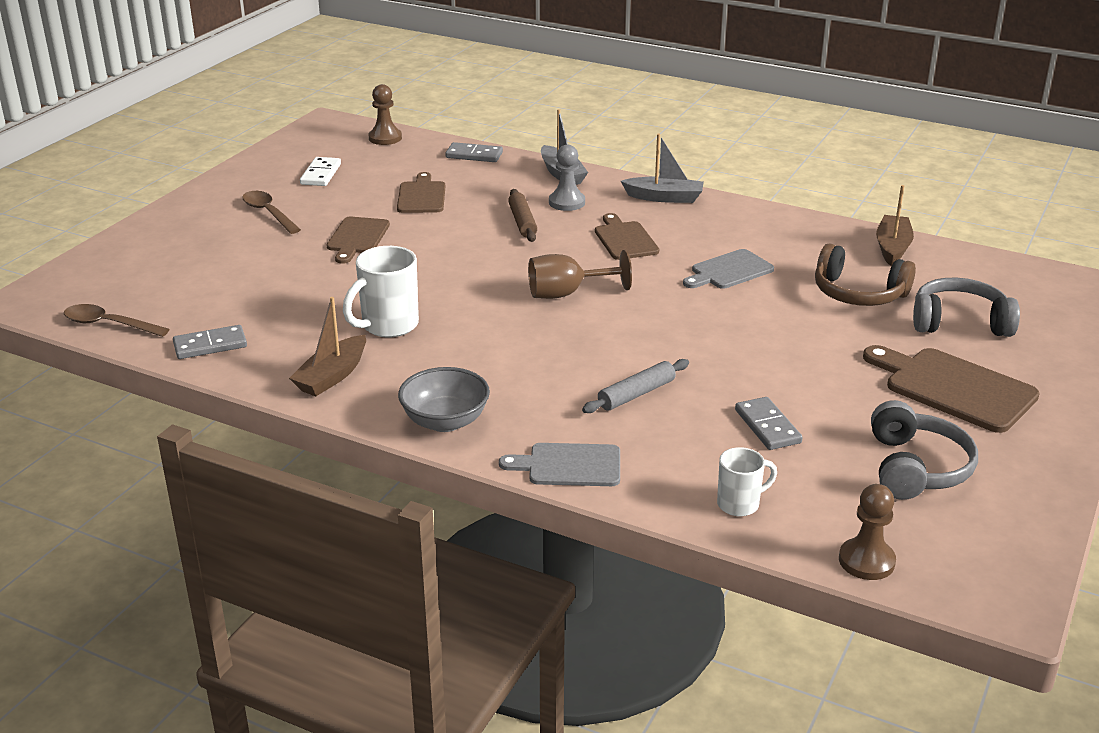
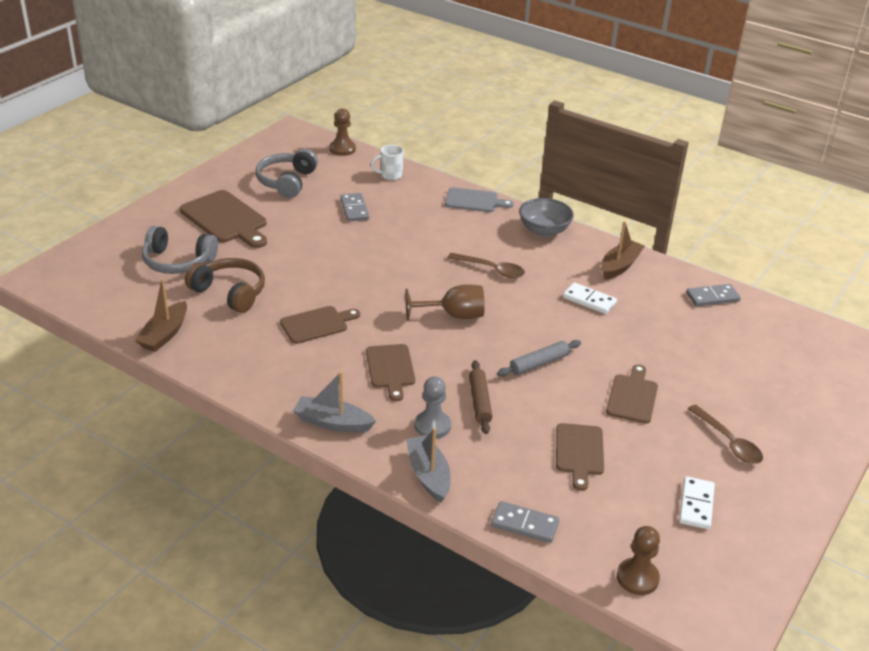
camera: 175 degrees left, 5 degrees up
brown spoon [64,304,170,337] -> brown spoon moved to [447,253,525,278]
white mug [343,246,419,337] -> white domino [563,282,617,314]
grey rolling pin [582,359,689,413] -> grey rolling pin moved to [497,340,581,376]
grey cutting board [683,249,774,289] -> brown cutting board [280,306,360,344]

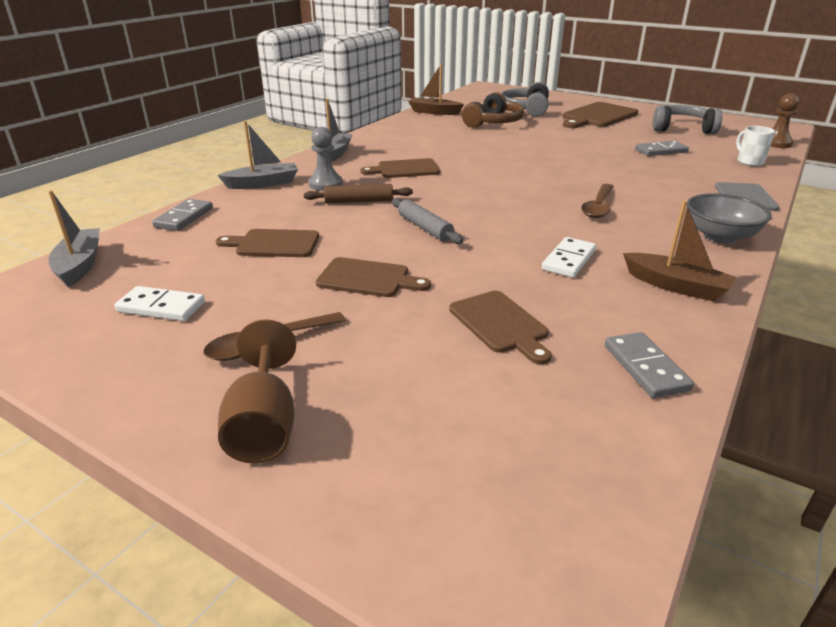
camera: 90 degrees right, 5 degrees down
brown cutting board [280,306,360,344] -> brown cutting board moved to [449,291,552,364]
brown goblet [405,284,485,321] -> brown goblet moved to [218,319,296,463]
brown pawn [617,526,660,595] -> grey boat [48,190,100,287]

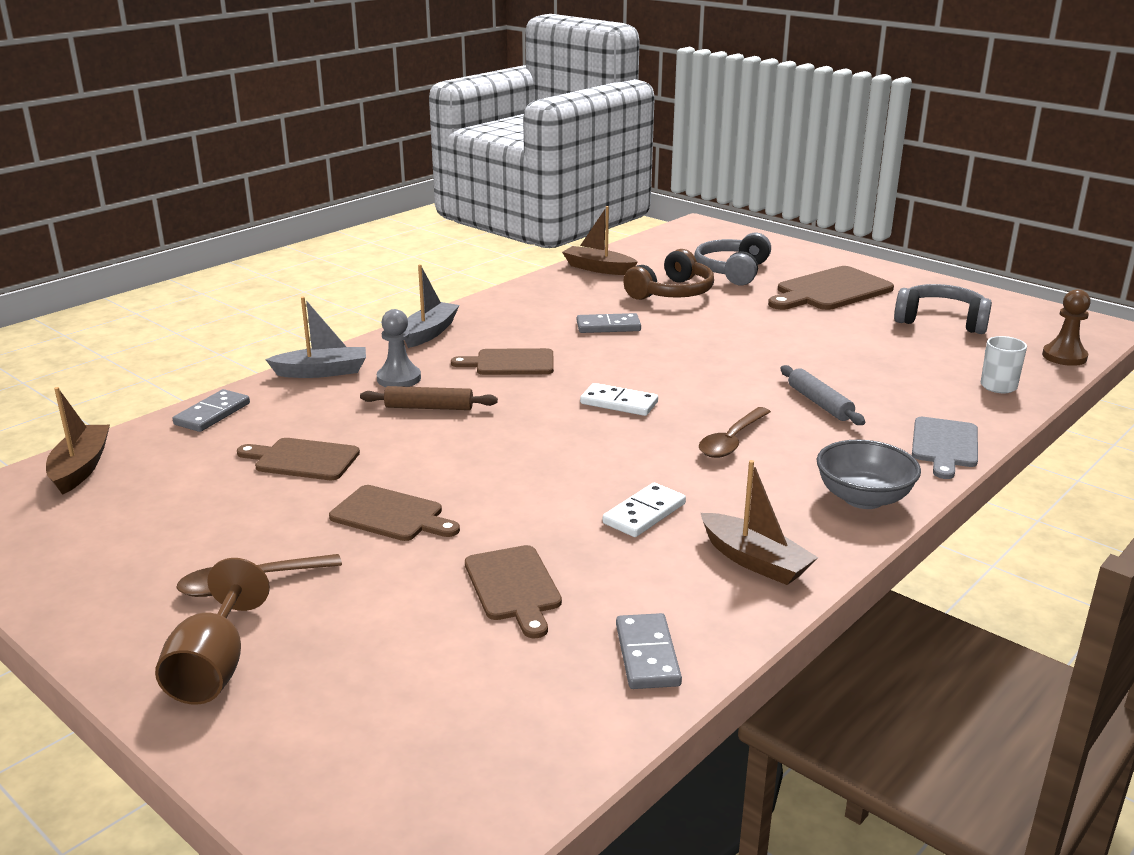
camera: 10 degrees right, 5 degrees down
grey boat [48,190,100,287] -> brown boat [46,387,110,495]
white domino [114,286,205,321] -> white domino moved to [580,383,658,416]
grey rolling pin [392,198,463,244] -> grey rolling pin moved to [780,365,865,425]
grey domino [635,141,689,156] -> grey domino moved to [577,313,641,333]

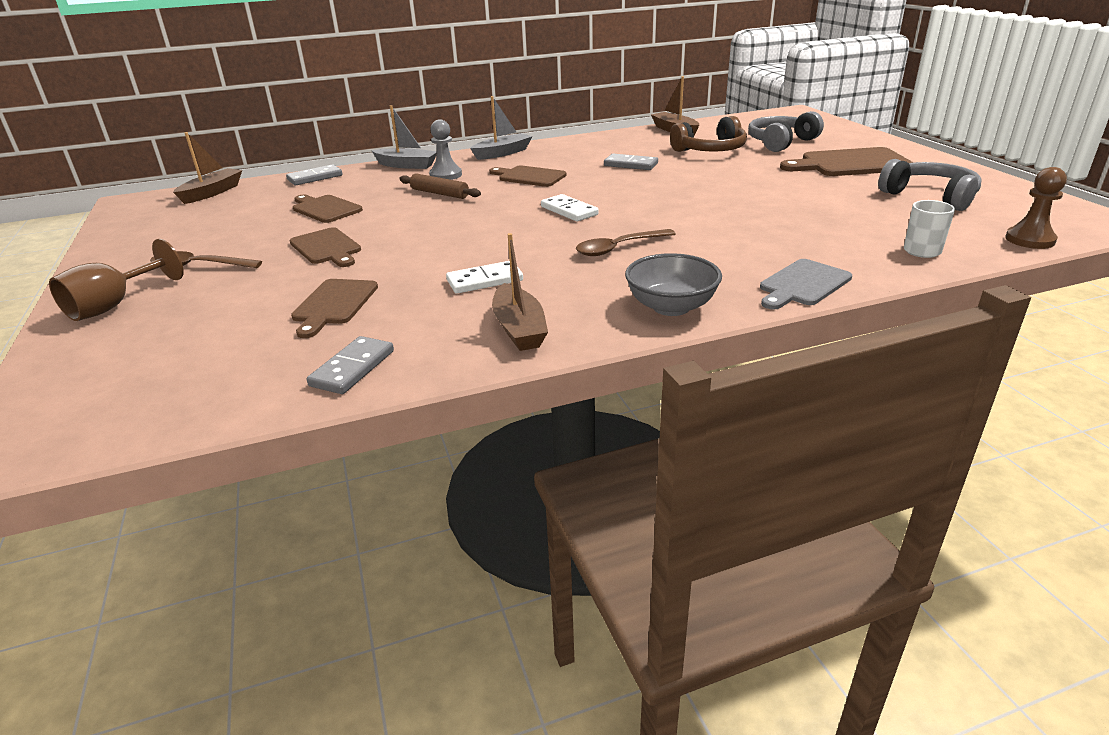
camera: 30 degrees right, 5 degrees up
grey rolling pin [780,365,865,425] -> none

